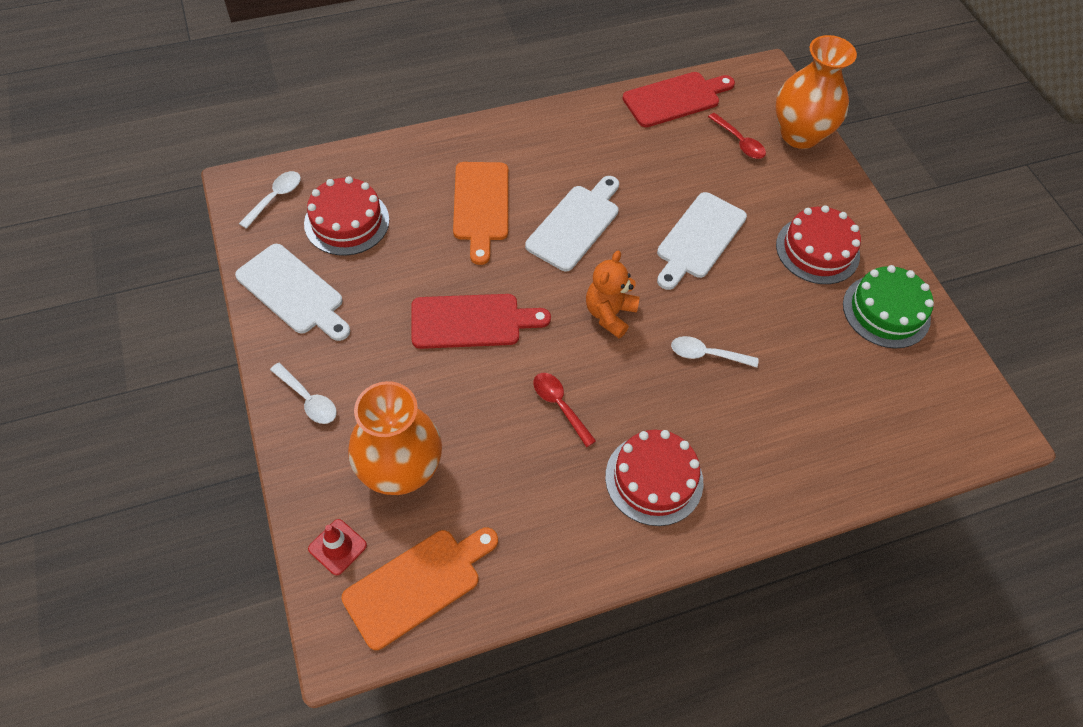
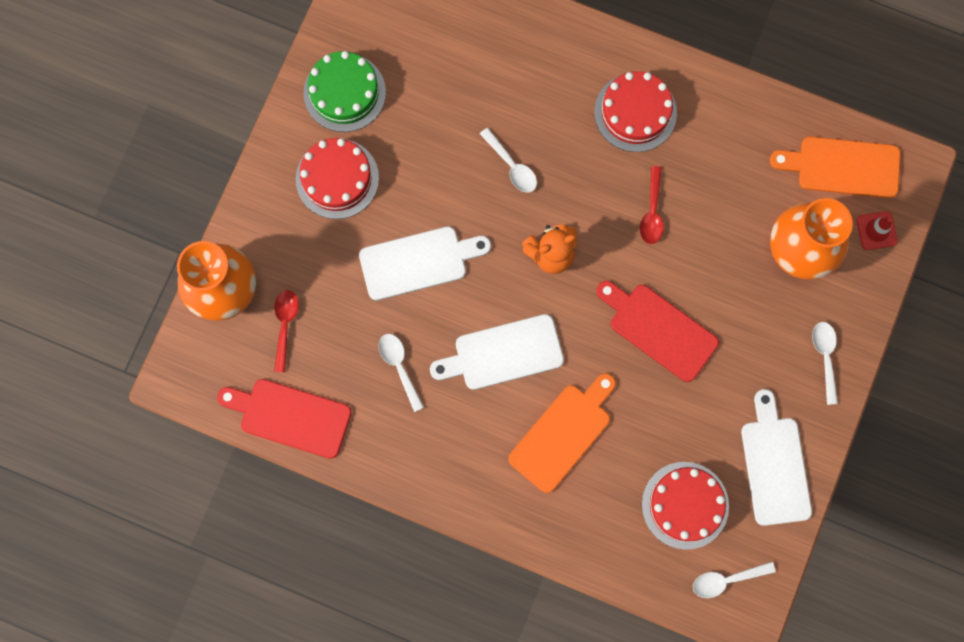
camera: 135 degrees left, 20 degrees up
none -> white spoon [379,334,424,412]

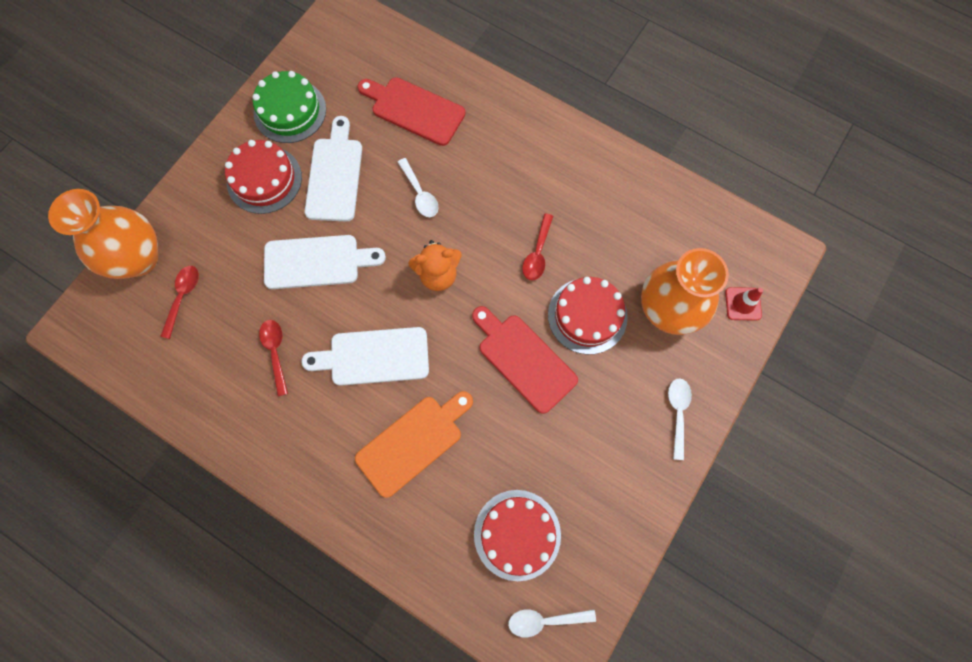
camera: 10 degrees right, 5 degrees down
red cutting board [217,379,352,459] -> red cutting board moved to [357,77,465,146]
white spoon [379,334,424,412] -> red spoon [259,320,288,396]
red cake [594,71,677,152] -> red cake moved to [548,277,628,354]
white cutting board [741,389,812,526] -> white cutting board moved to [305,116,362,222]
orange cutting board [769,136,901,198] -> none

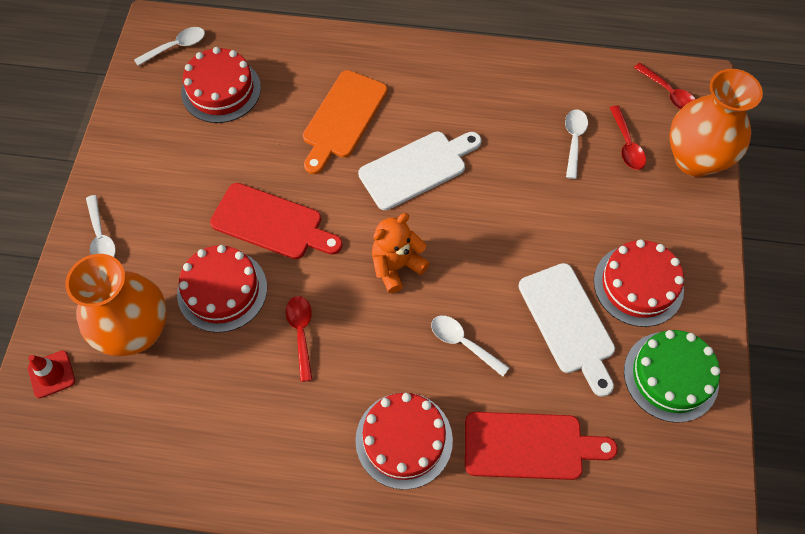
camera: 155 degrees right, 10 degrees down
red spoon [259,320,288,396] -> red spoon moved to [634,63,695,110]
white cutting board [264,235,386,289] -> none
none -> red cake [355,393,453,490]
none -> white spoon [565,110,588,179]

